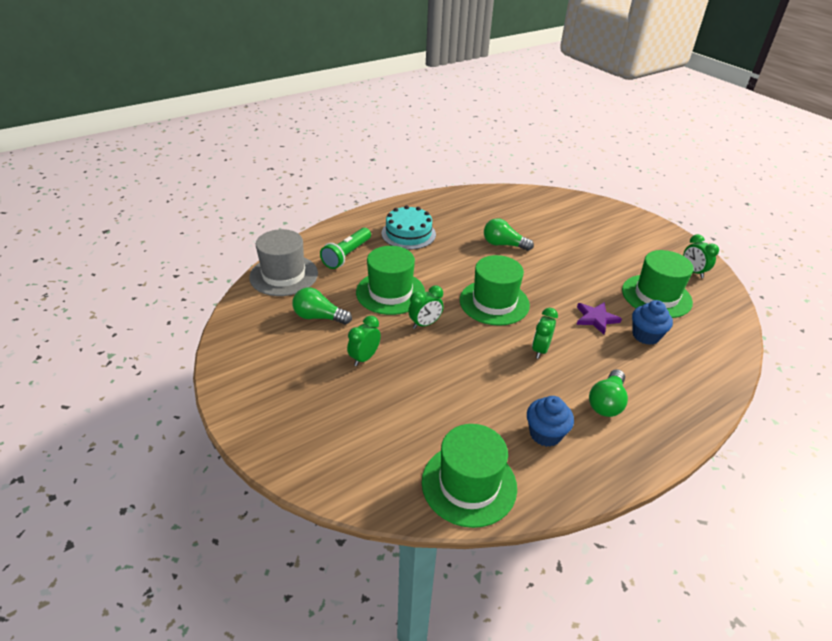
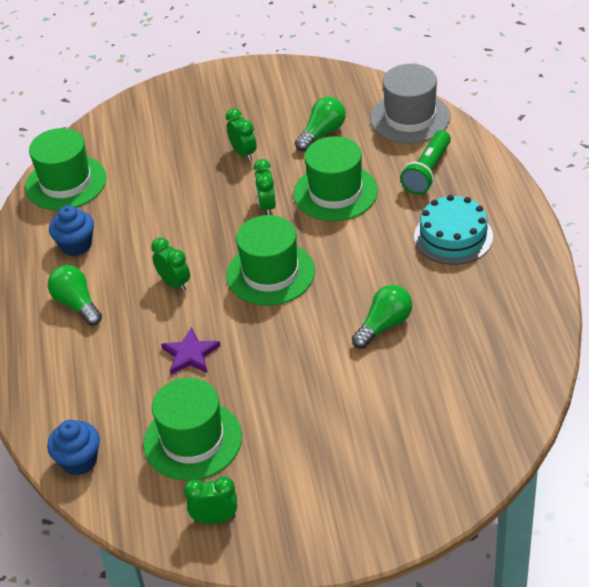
camera: 120 degrees right, 5 degrees up
green flashlight [320,228,371,269] -> green flashlight turned 120 degrees counterclockwise [400,130,451,194]
blue cupcake [632,300,673,345] -> blue cupcake moved to [47,420,100,475]

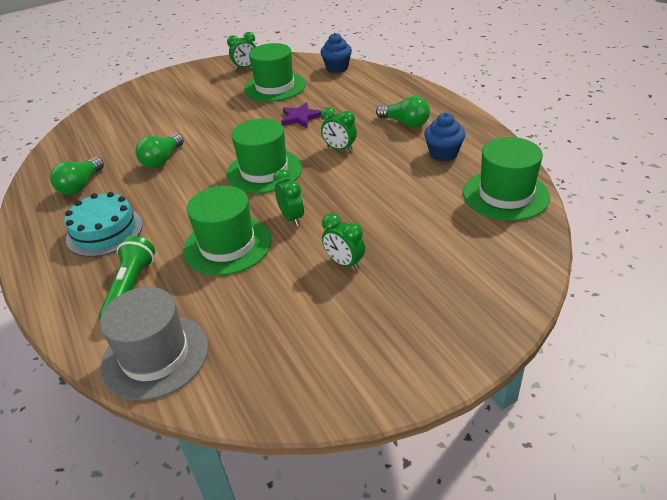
camera: 160 degrees right, 5 degrees down
green light bulb [295,97,346,151] -> green light bulb moved to [50,157,104,195]

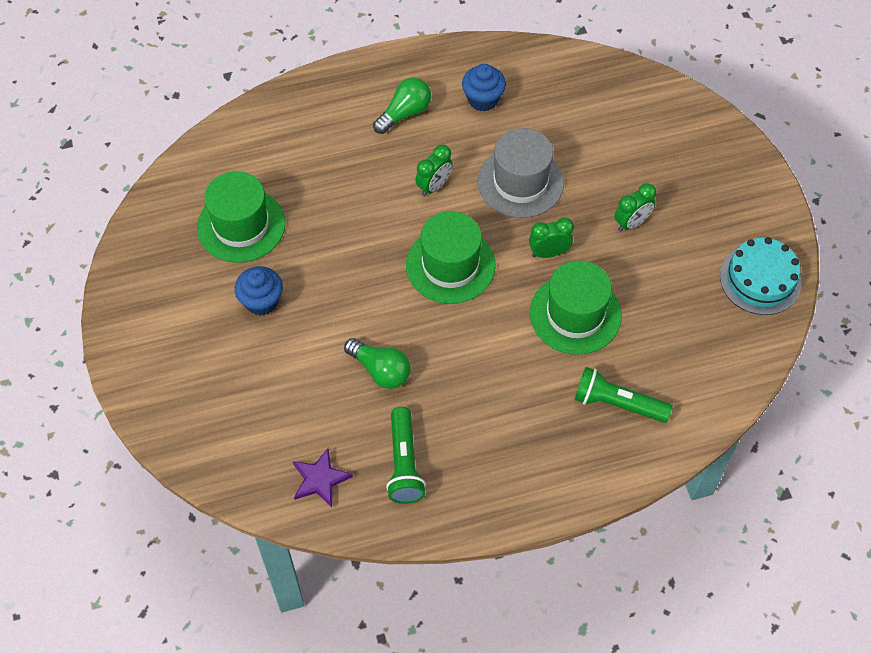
camera: 80 degrees left, 20 degrees up
green light bulb [50,157,104,195] -> green flashlight [386,407,426,504]
turquoise cake [64,192,143,257] -> turquoise cake moved to [720,237,801,315]
grey hat [100,287,208,400] -> grey hat moved to [478,128,564,218]
green clock [227,32,256,70] -> none
purple star [281,102,322,128] -> purple star moved to [293,448,353,507]
blue cupcake [320,33,352,73] -> blue cupcake moved to [235,266,283,316]
green hat [463,137,550,221] -> none

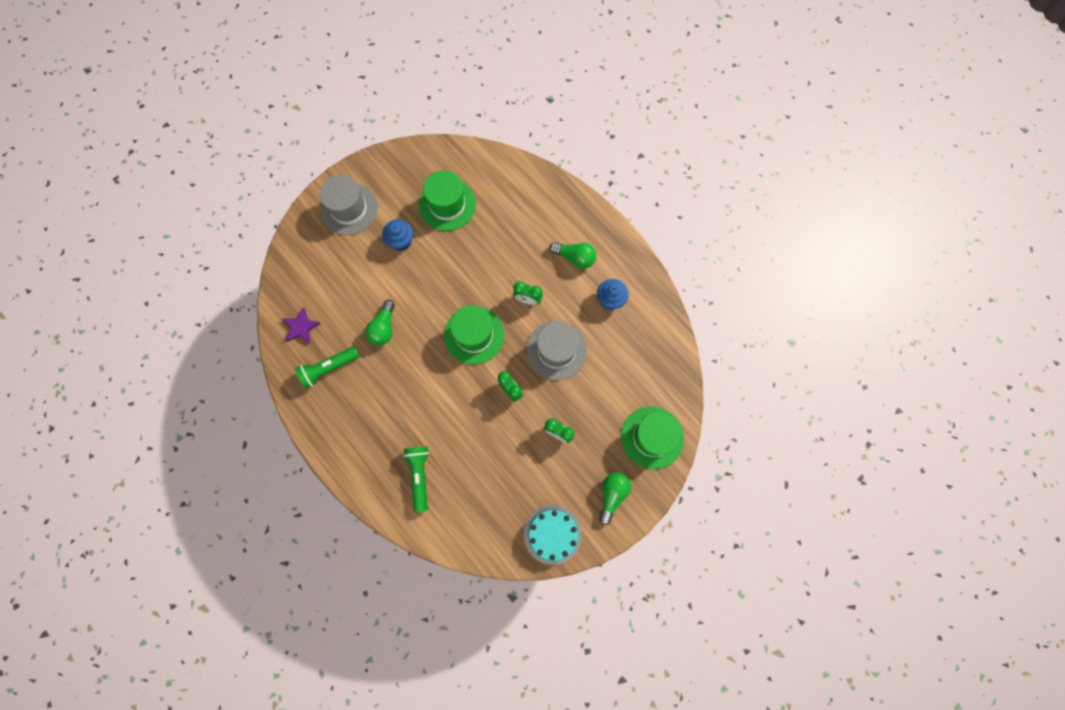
camera: 65 degrees right, 15 degrees up
green hat [530,260,622,355] -> green hat moved to [621,407,684,469]
none -> grey hat [320,175,378,235]
none -> green light bulb [599,472,631,525]

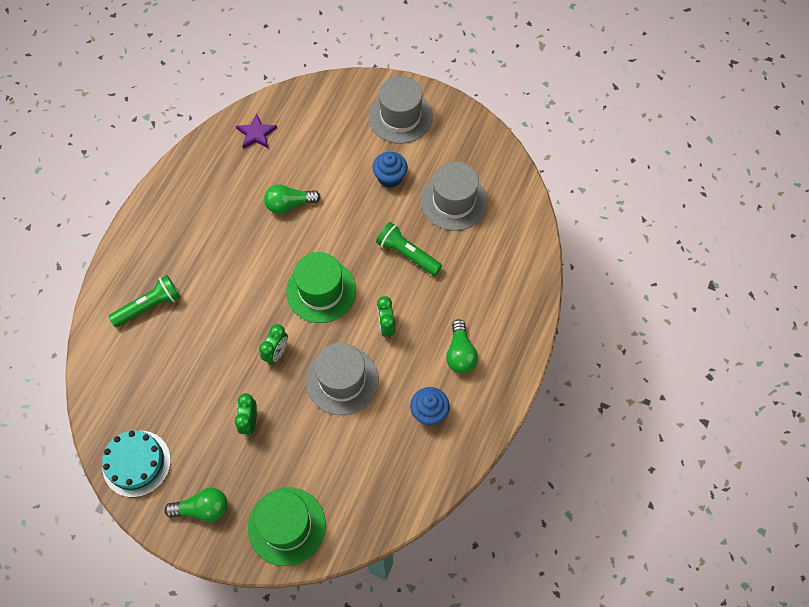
camera: 65 degrees right, 10 degrees down
green flashlight [295,346,359,389] -> green flashlight moved to [376,222,442,276]
green hat [419,171,476,231] -> grey hat [421,161,487,231]

